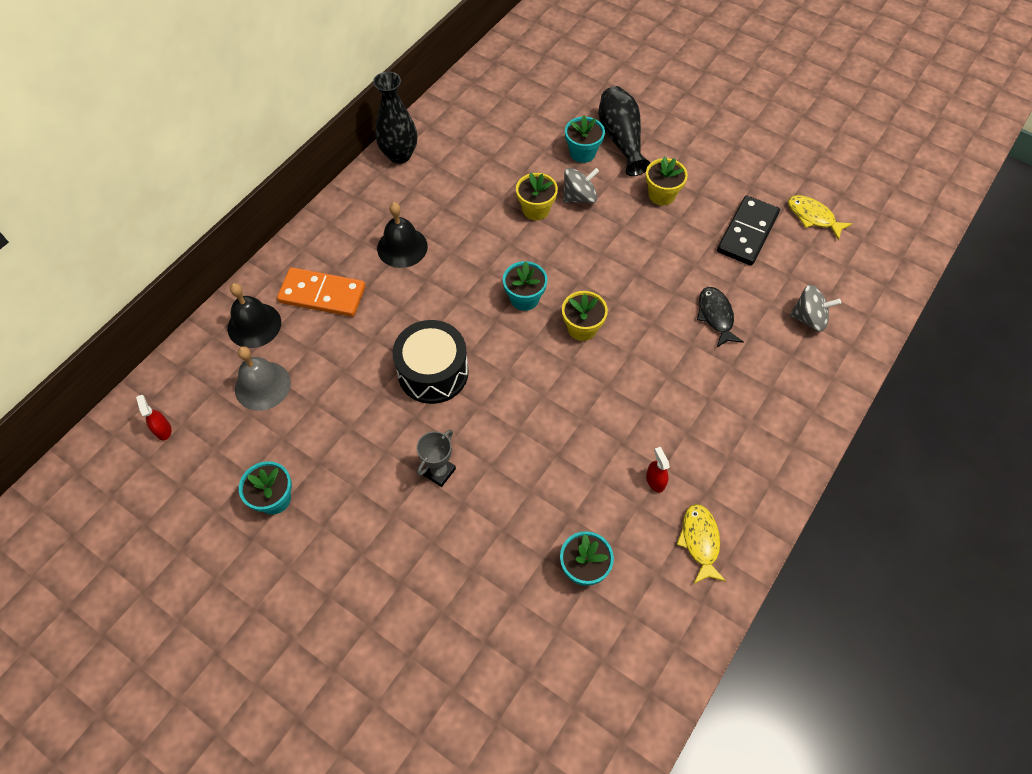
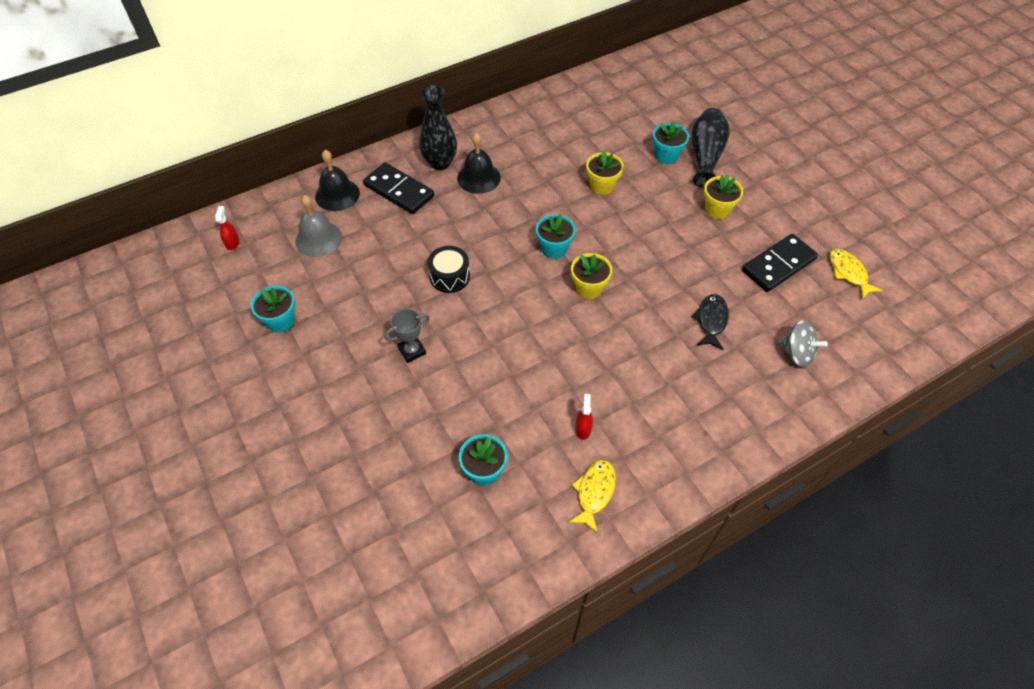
camera: 25 degrees right, 5 degrees down
orange domino [277,267,366,317] -> black domino [363,162,434,214]
black vase [373,71,417,164] -> black vase moved to [419,85,457,170]
black drum [393,320,469,404] -> black drum [427,246,470,293], size x0.66
grey spinning top [563,168,599,203] -> none

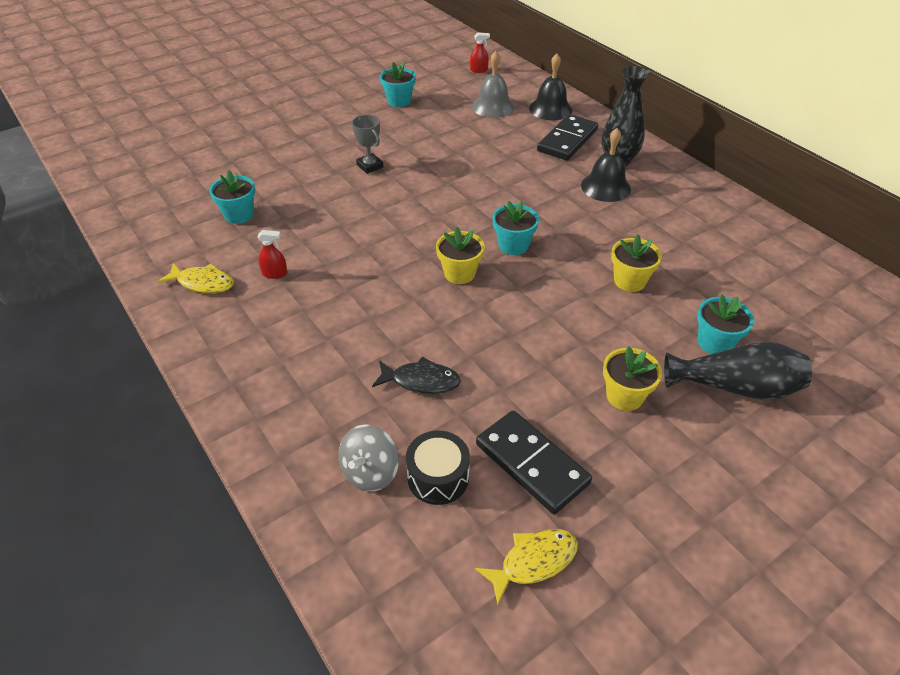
camera: 85 degrees right, 10 degrees down
black drum [427,246,470,293] -> black drum moved to [406,431,470,505]

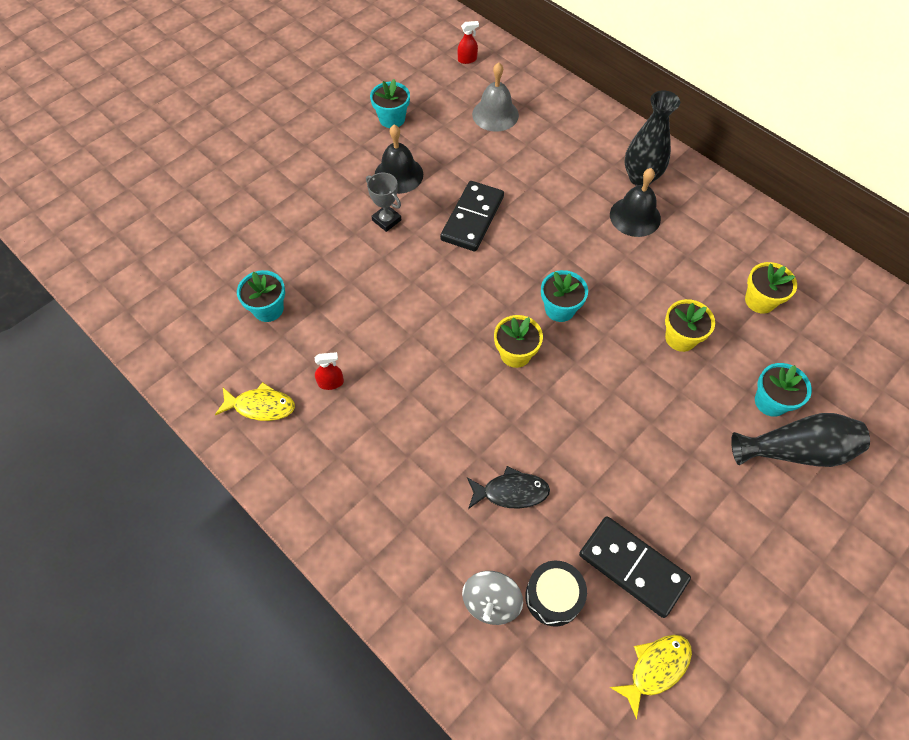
camera: 10 degrees left, 15 degrees up
black bell [529,54,572,120] -> black bell moved to [375,125,423,194]
black domino [537,114,598,161] -> black domino moved to [440,181,504,251]
yellow flower pot [603,346,662,411] -> yellow flower pot moved to [745,262,797,314]

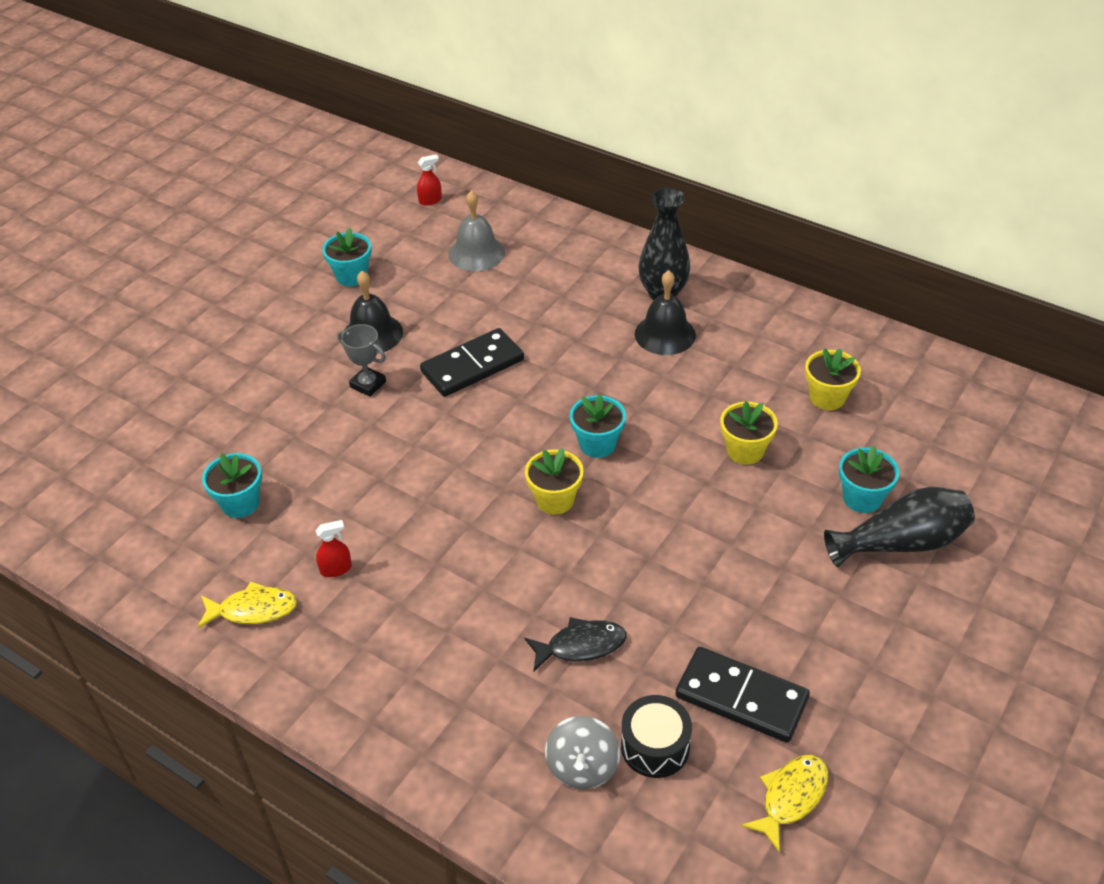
camera: 10 degrees left, 15 degrees down
black domino [440,181,504,251] -> black domino turned 45 degrees clockwise [420,328,524,397]

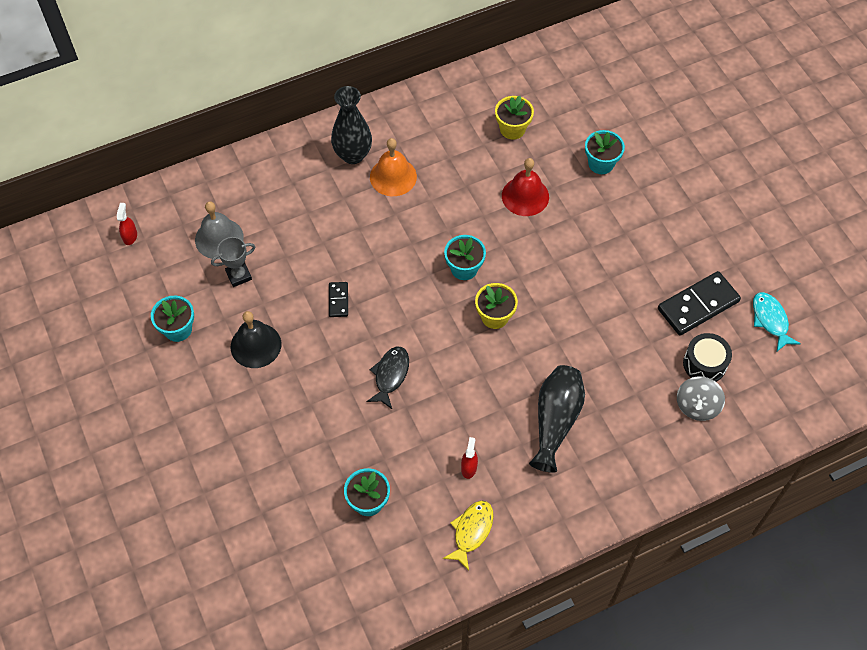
camera: 60 degrees left, 15 degrees up
grey trophy [338,324,386,397] -> grey trophy moved to [211,237,255,287]
black domino [420,328,524,397] -> black domino [329,282,348,317], size x0.50
black fish [524,617,627,671] -> black fish moved to [366,347,409,409]
grey spinning top [545,716,620,789] -> grey spinning top turned 75 degrees clockwise [677,376,725,421]
black bell [635,270,696,355] -> orange bell [370,138,417,196]
yellow flower pot [721,401,778,465] -> red bell [502,158,549,216]
yellow fish [741,755,828,853] -> turquoise fish [753,292,801,351]
black vase [824,487,975,567] -> black vase moved to [529,365,585,473]

